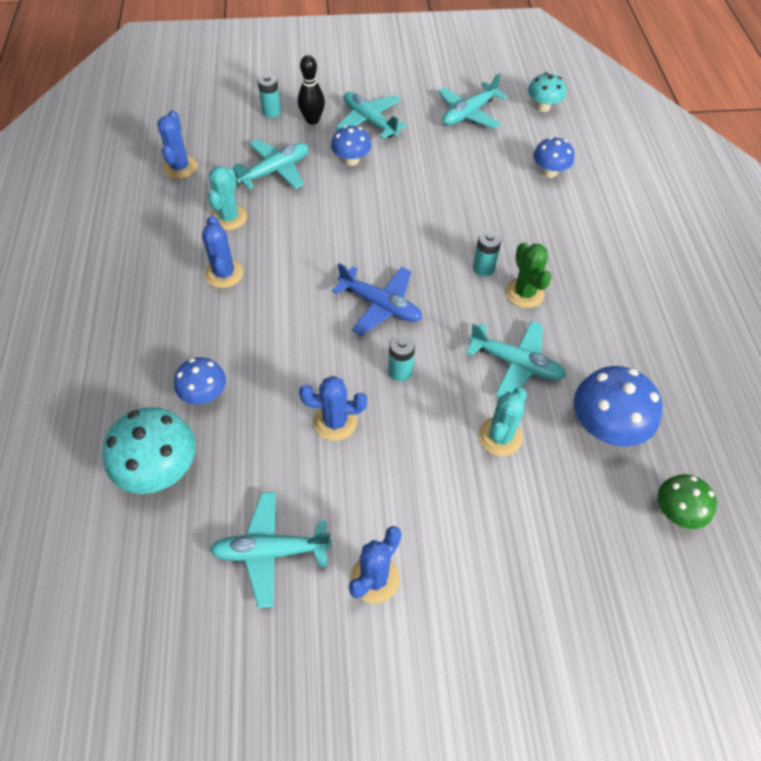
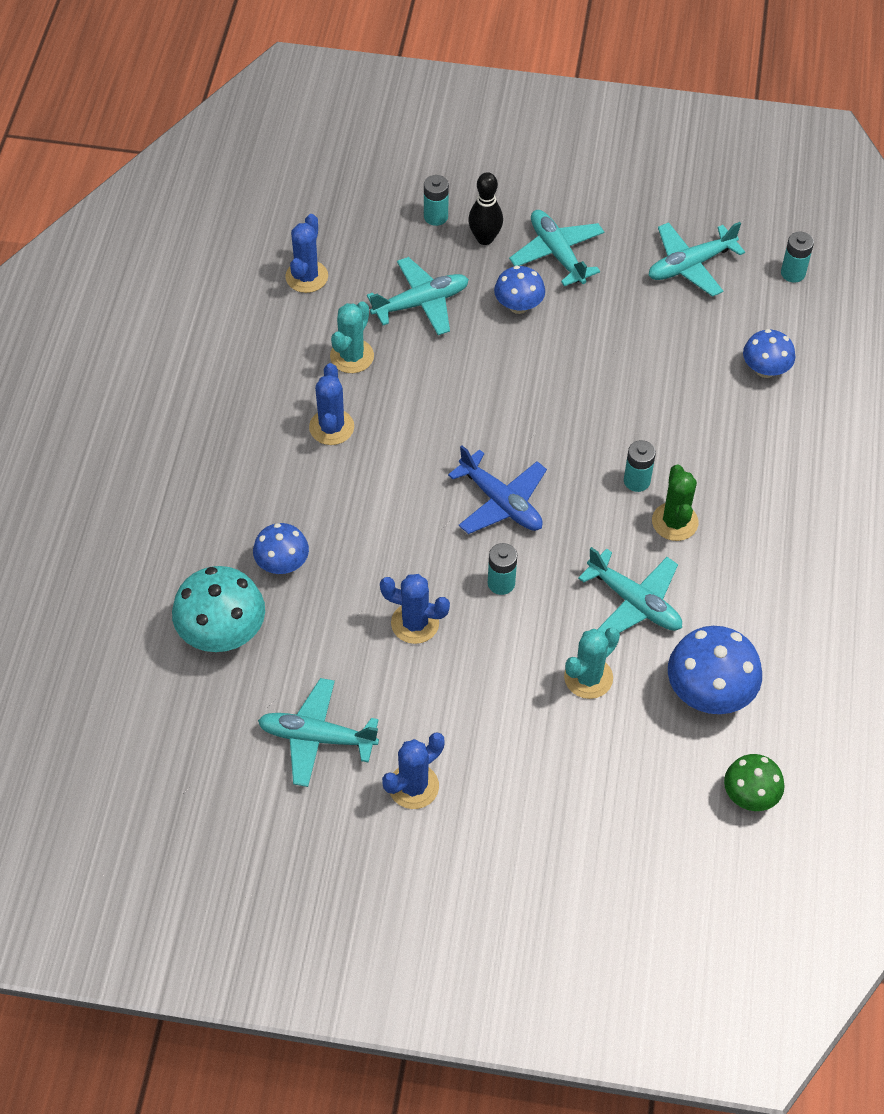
camera: 15 degrees right, 0 degrees up
turquoise mushroom [528,72,566,112] -> turquoise battery [781,232,814,283]

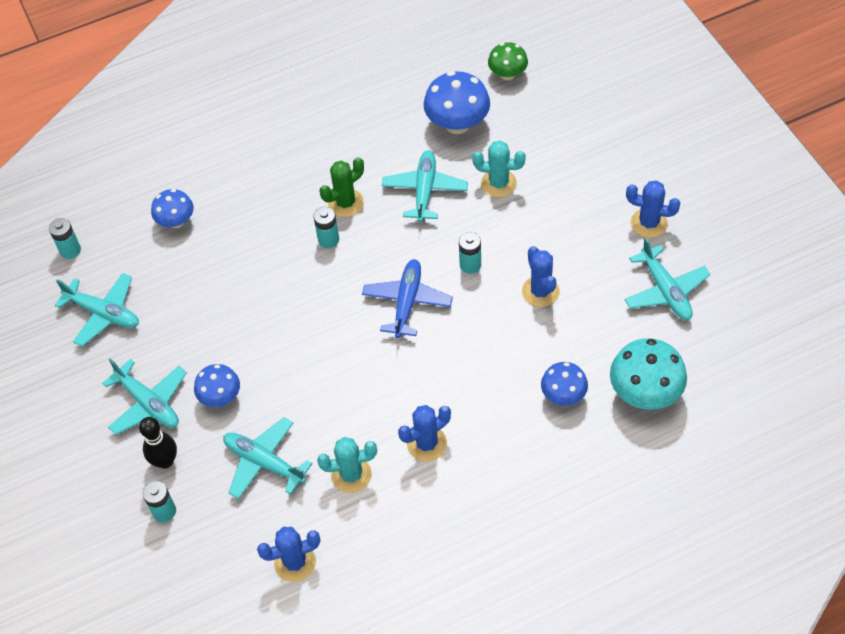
camera: 120 degrees left, 0 degrees up
turquoise plane [509,210,604,286] -> turquoise plane turned 75 degrees counterclockwise [103,358,187,435]

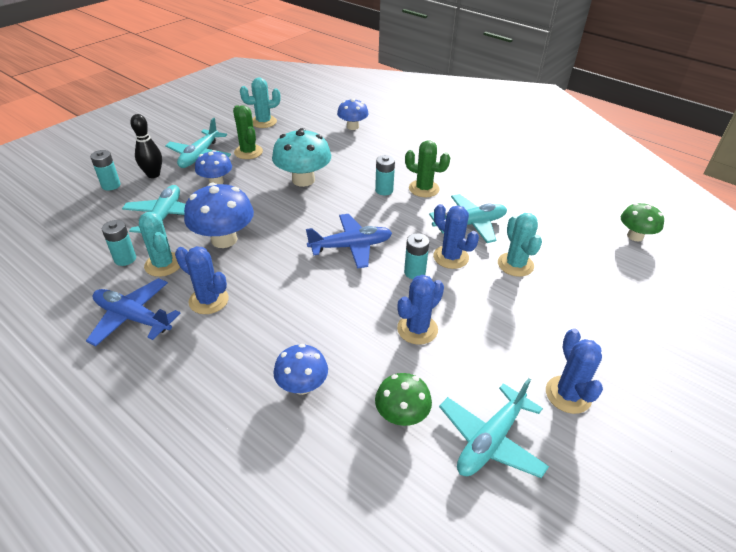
camera: 60 degrees right, 15 degrees down
turquoise battery [49,218,81,259] -> turquoise battery moved to [102,220,136,266]
turquoise plane [55,273,139,347] -> turquoise cactus [240,78,281,128]
blue cactus [257,527,320,582] -> blue cactus moved to [433,204,479,269]
blue mushroom [424,71,490,134] -> blue mushroom moved to [184,183,254,248]
turquoise mushroom [610,338,687,410] -> turquoise mushroom moved to [272,128,331,187]
none -> blue plane [86,278,181,346]
none -> green cactus [233,105,263,159]
none -> green mushroom [375,373,432,426]

